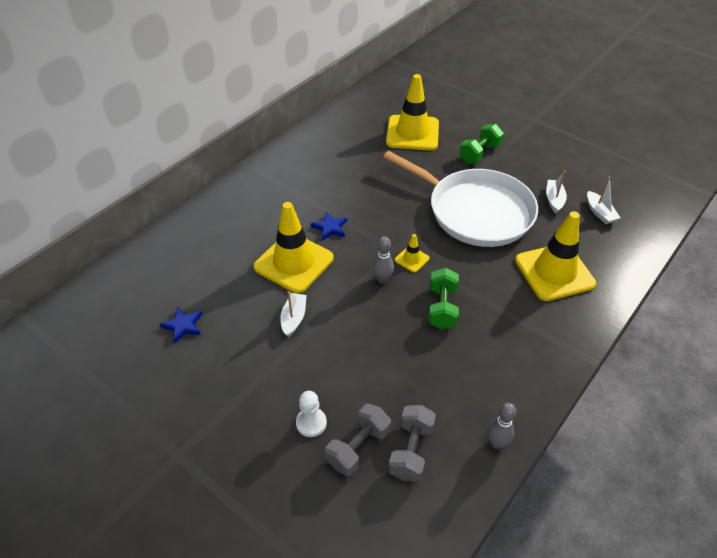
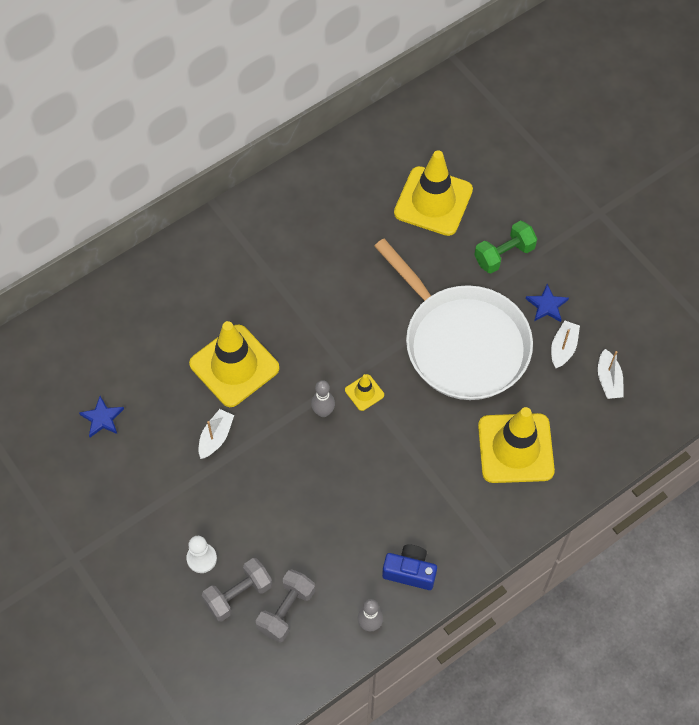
camera: 15 degrees right, 15 degrees up
blue star [311,212,347,241] -> blue star moved to [526,284,569,322]
green dumbbell [429,268,459,329] -> none
none -> blue camera [382,545,437,590]

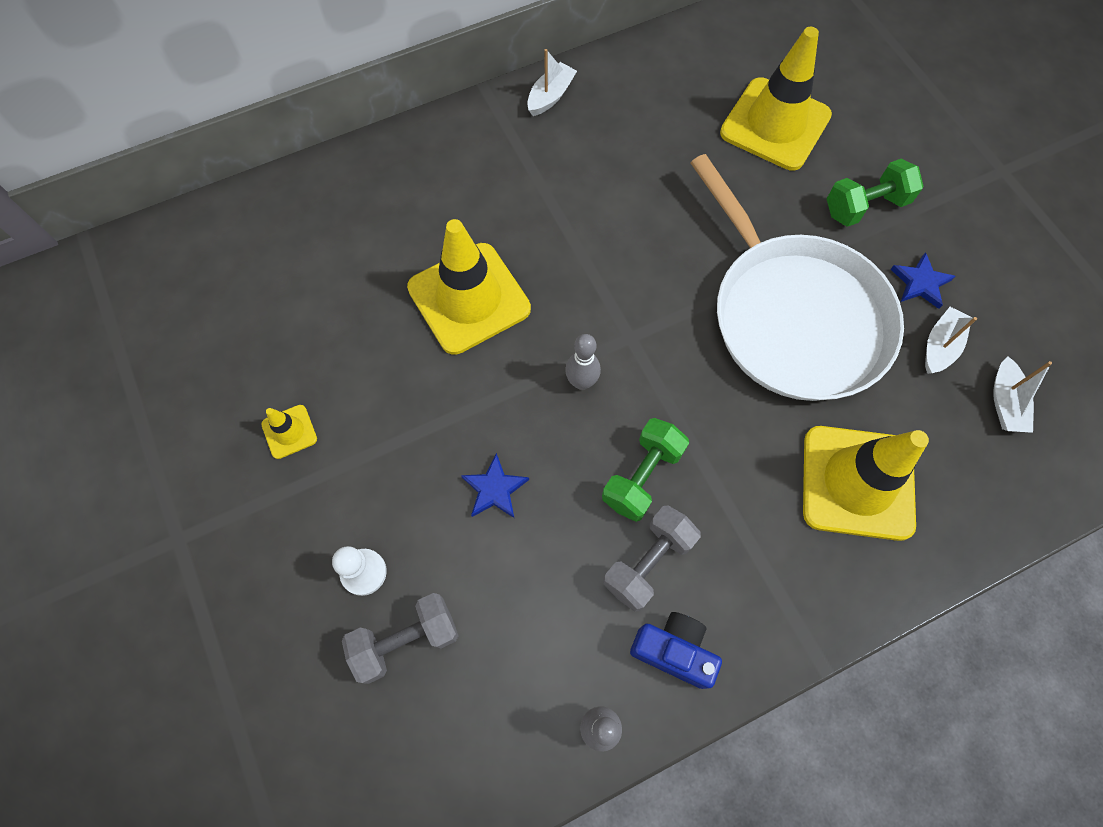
camera: 10 degrees right, 5 degrees up
blue star [79,396,124,437] -> blue star moved to [461,453,529,518]
white boat [199,409,234,459] -> white boat moved to [527,49,577,116]
grey dumbbell [256,569,315,642] -> grey dumbbell moved to [603,505,701,612]
yellow traffic cone [345,374,384,411] -> yellow traffic cone moved to [261,405,317,459]
none -> green dumbbell [602,418,689,522]

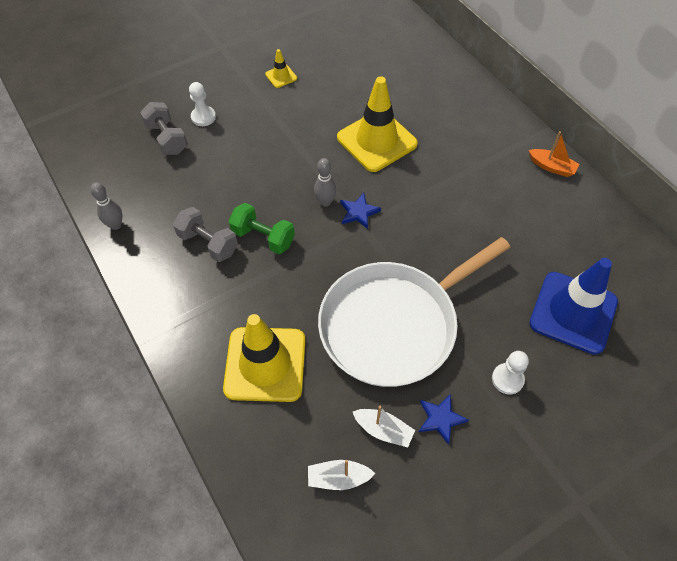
camera: 85 degrees right, 10 degrees down
blue star [461,453,529,518] -> blue star moved to [340,193,381,229]
white boat [527,49,577,116] -> orange boat [529,131,579,177]
blue camera [630,612,722,689] -> none
yellow traffic cone [720,27,832,171] -> blue traffic cone [529,258,618,355]
green dumbbell [827,159,923,227] -> white pawn [492,351,529,395]

